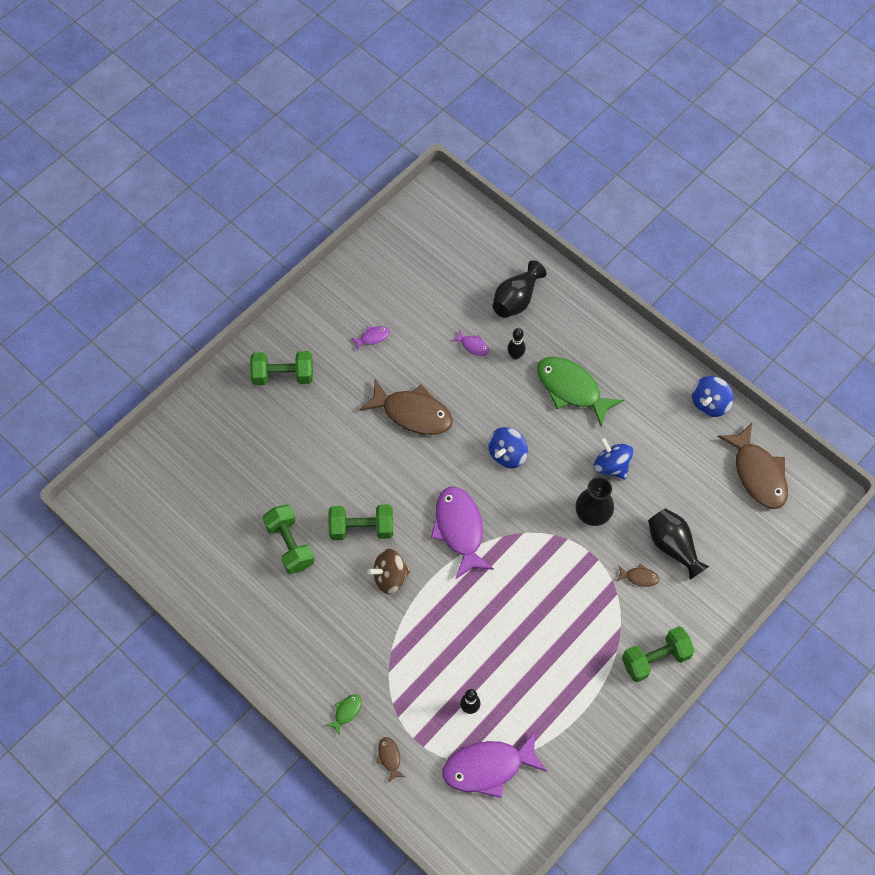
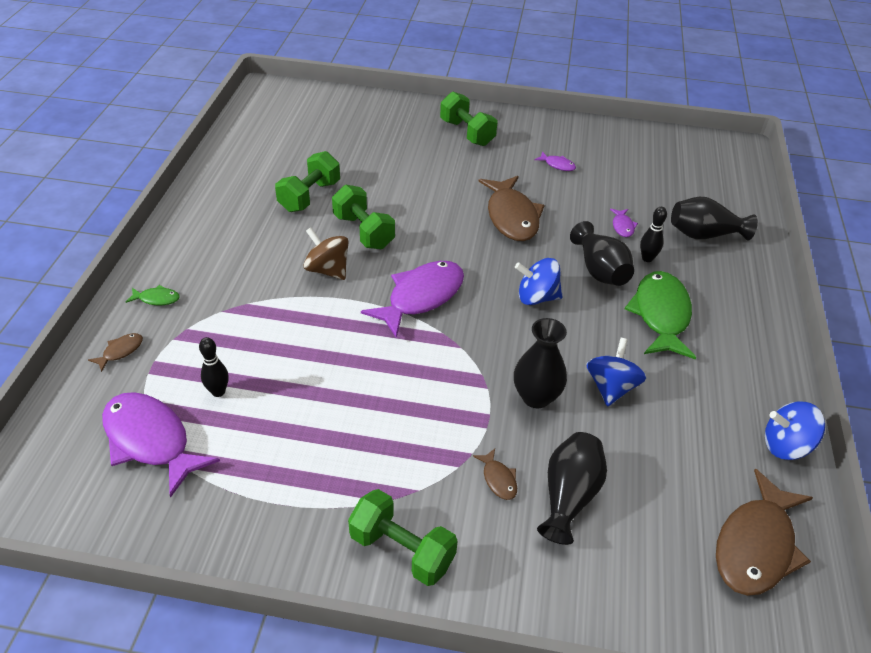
camera: 55 degrees right, 20 degrees down
none -> black vase [570,221,634,286]

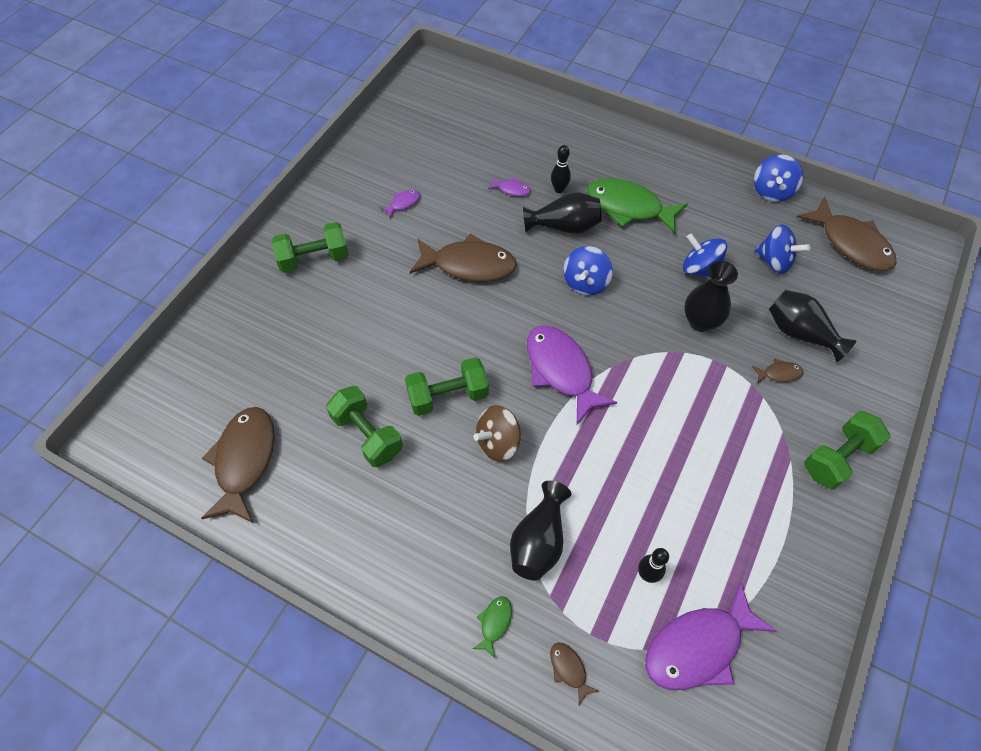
camera: 70 degrees left, 15 degrees up
black vase [671,197,758,241] -> black vase moved to [510,481,571,581]
none -> brown fish [201,407,275,523]
none -> blue spinning top [754,224,810,274]

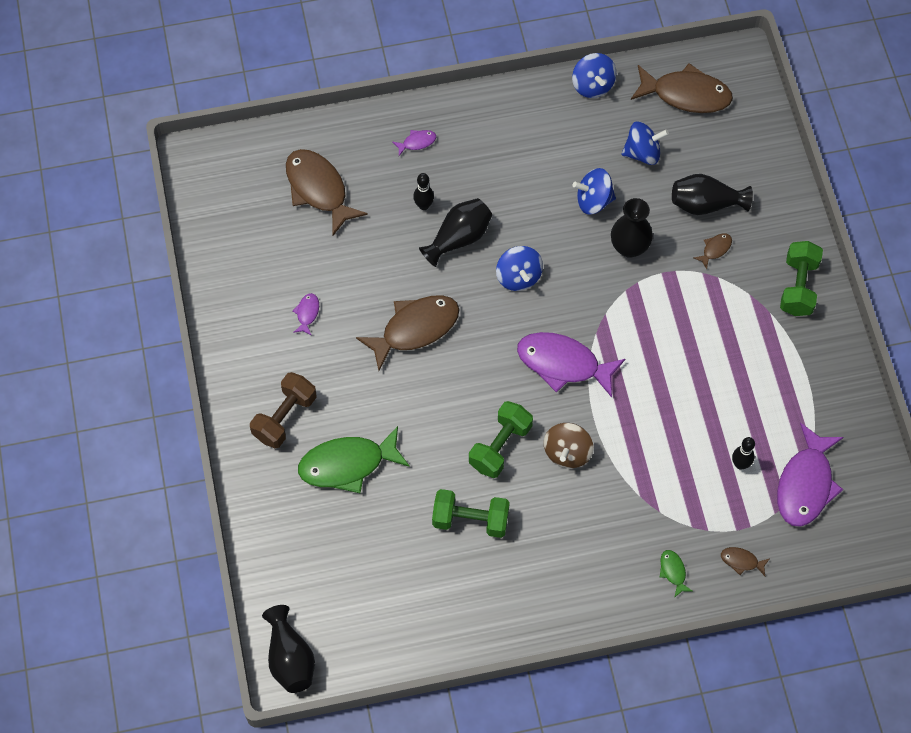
camera: 40 degrees left, 5 degrees up
brown fish [201,407,275,523] -> brown fish moved to [286,149,368,235]
green dumbbell [272,222,349,273] -> brown dumbbell [250,372,316,448]
purple fish [488,177,531,197] -> purple fish moved to [393,130,436,156]
black vase [510,481,571,581] -> black vase moved to [262,605,315,693]
green fish [587,178,688,234] -> green fish moved to [298,426,410,493]

